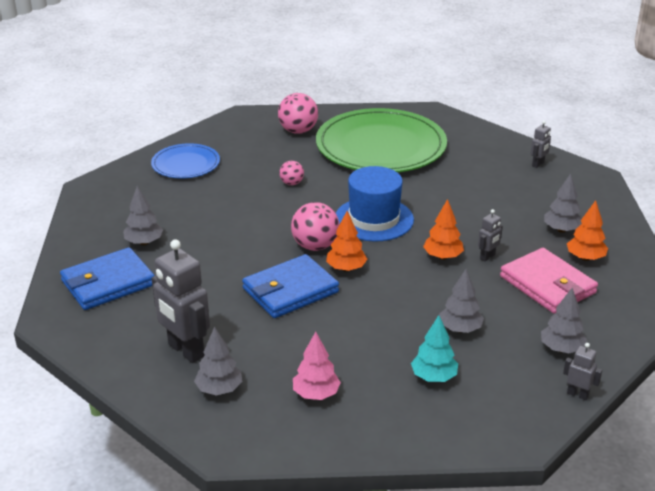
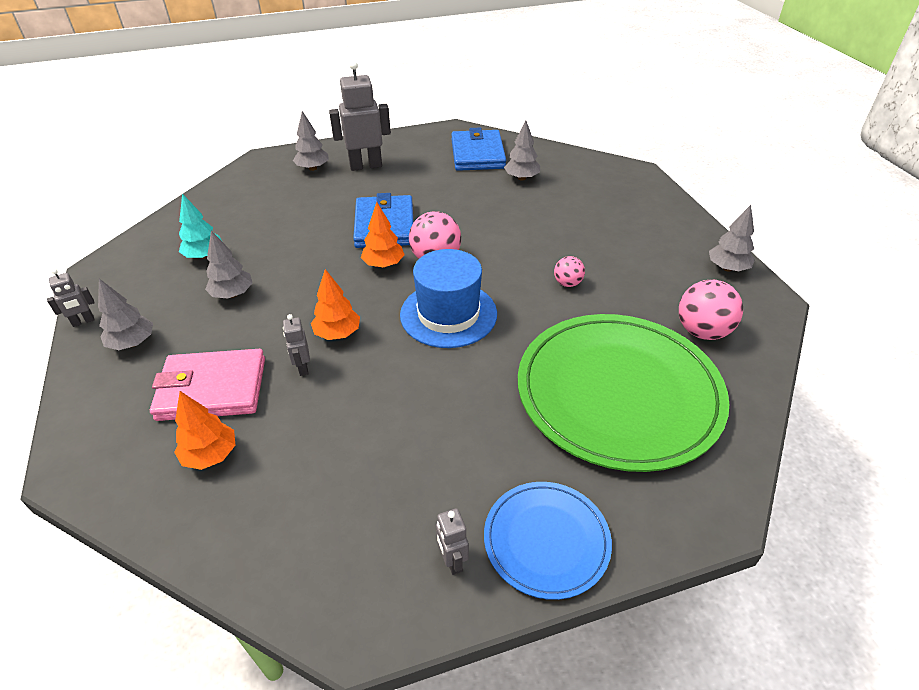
camera: 120 degrees right, 10 degrees up
blue plate [151,143,220,178] -> blue plate moved to [484,482,612,600]
pink tree [293,332,341,400] -> none
grey tree [544,173,582,233] -> grey tree moved to [709,205,755,272]

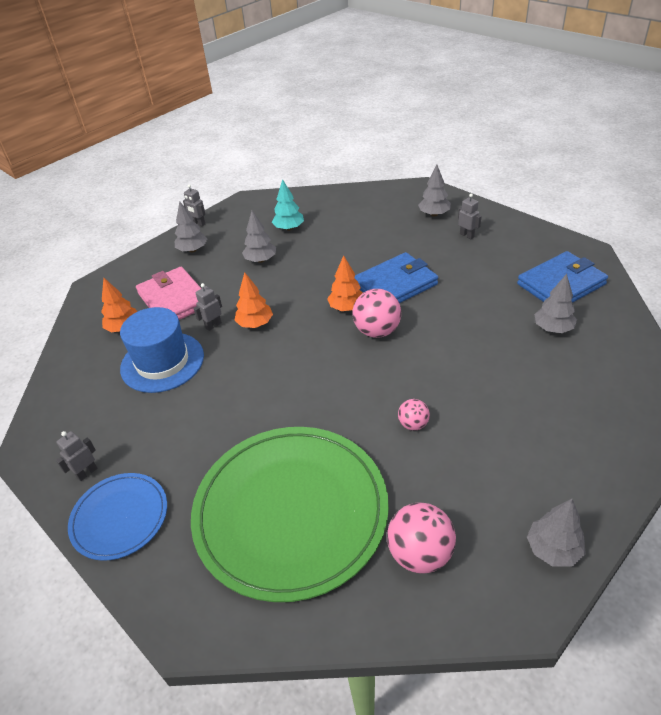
camera: 65 degrees right, 0 degrees up
grey robot [329,61,391,171] -> grey robot [458,194,482,239], size x0.48
blue hat [400,249,497,348] -> blue hat moved to [120,307,204,393]

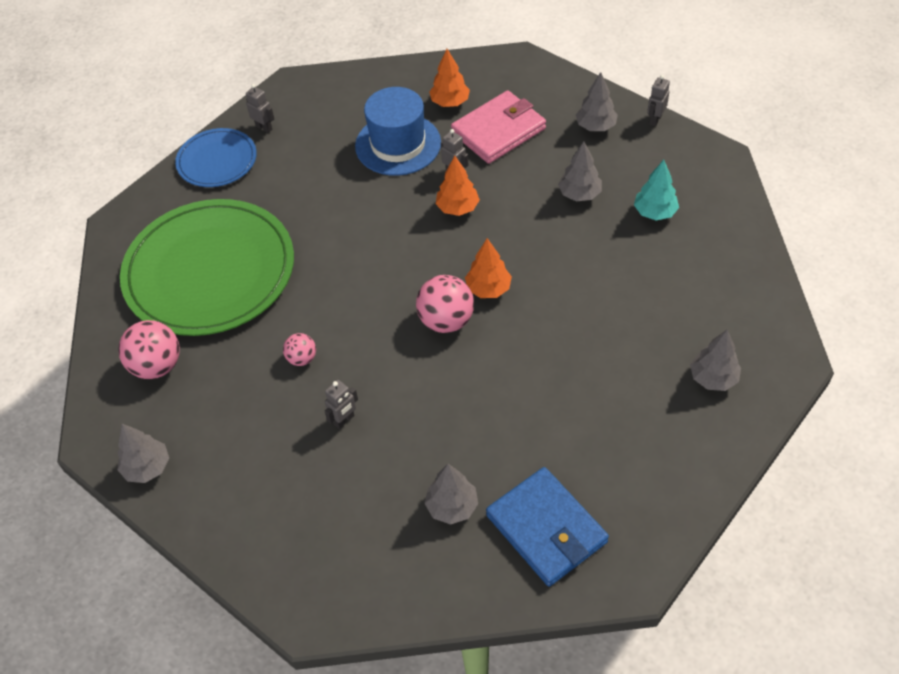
camera: 85 degrees right, 10 degrees up
blue wallet [355,252,438,303] -> none
grey robot [458,194,482,239] -> grey robot moved to [325,380,358,429]

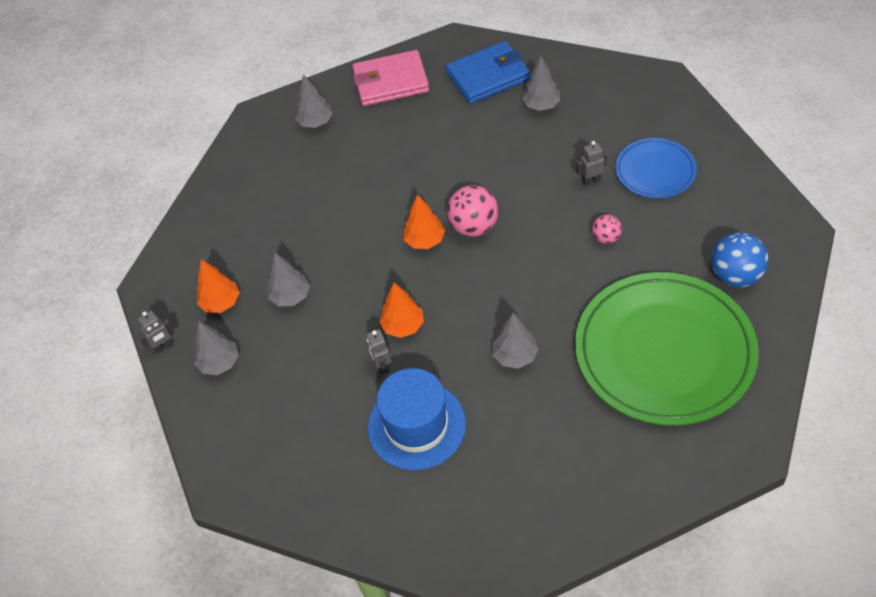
camera: 150 degrees left, 0 degrees up
grey tree [117,424,169,483] -> grey tree moved to [492,313,539,369]
pink ball [118,320,180,379] -> blue ball [711,232,768,287]
blue plate [175,128,257,187] -> blue plate moved to [615,138,697,198]
grey robot [246,84,274,133] -> none
orange tree [429,49,470,107] -> orange tree moved to [197,259,240,313]
pink wallet [451,90,546,164] -> pink wallet moved to [352,50,429,106]
blue wallet [486,467,609,587] -> blue wallet turned 75 degrees clockwise [446,41,530,104]
turquoise tree [634,159,679,221] -> none

